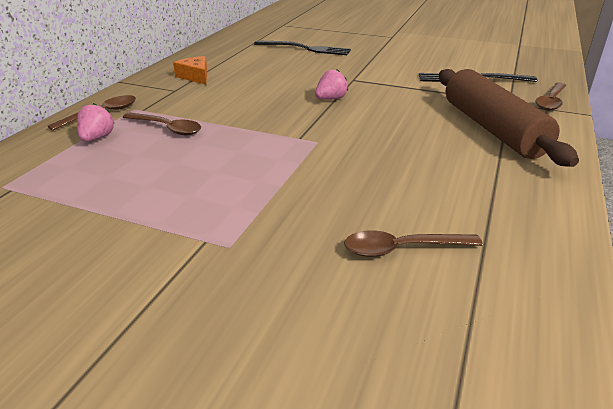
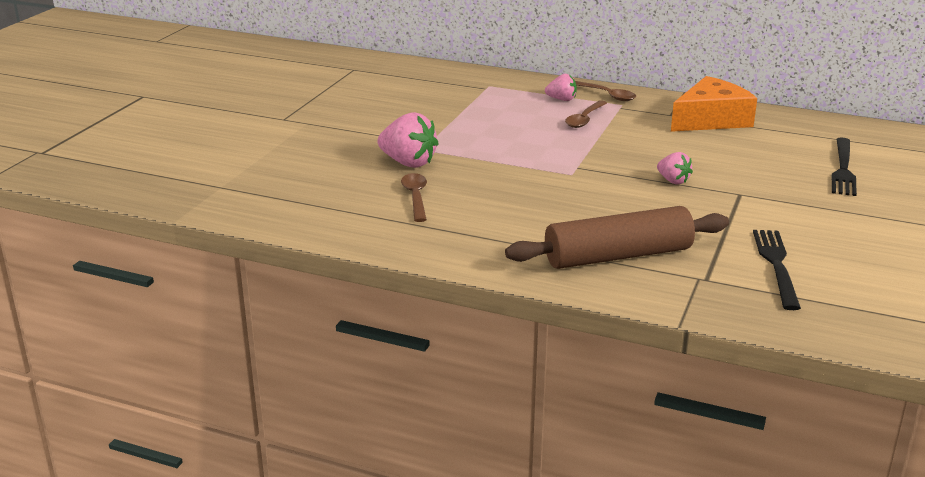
camera: 90 degrees right, 5 degrees down
orange cheese [173,56,207,85] -> orange cheese [671,76,757,132], size x1.96
brown spoon [535,83,566,111] -> none
none -> pink strawberry [377,112,439,168]

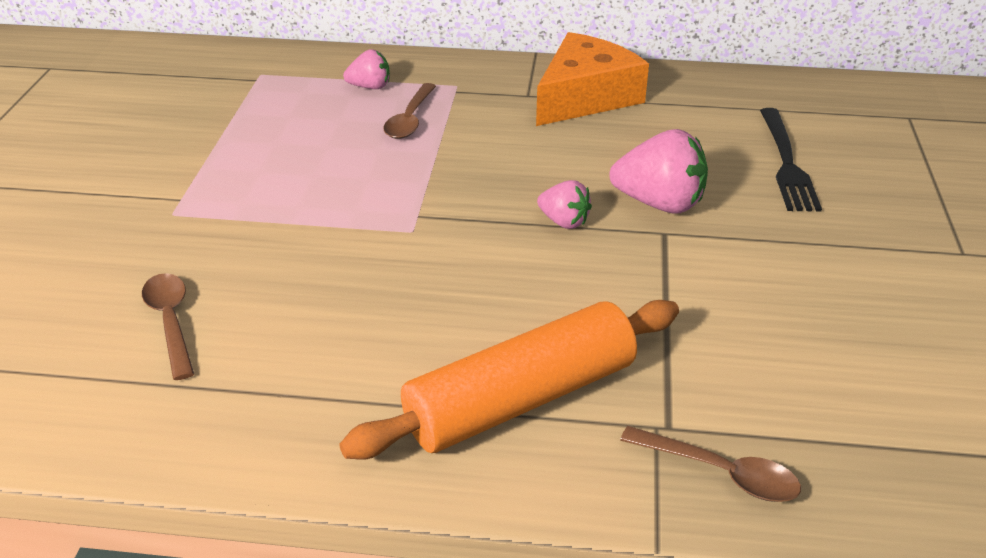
camera: 15 degrees left, 10 degrees up
pink strawberry [377,112,439,168] -> pink strawberry moved to [609,129,708,214]
brown rolling pin [505,206,729,269] -> orange rolling pin [339,300,679,460]
brown spoon [575,81,636,101] -> brown spoon moved to [620,426,801,502]
black fork [753,230,801,310] -> none

